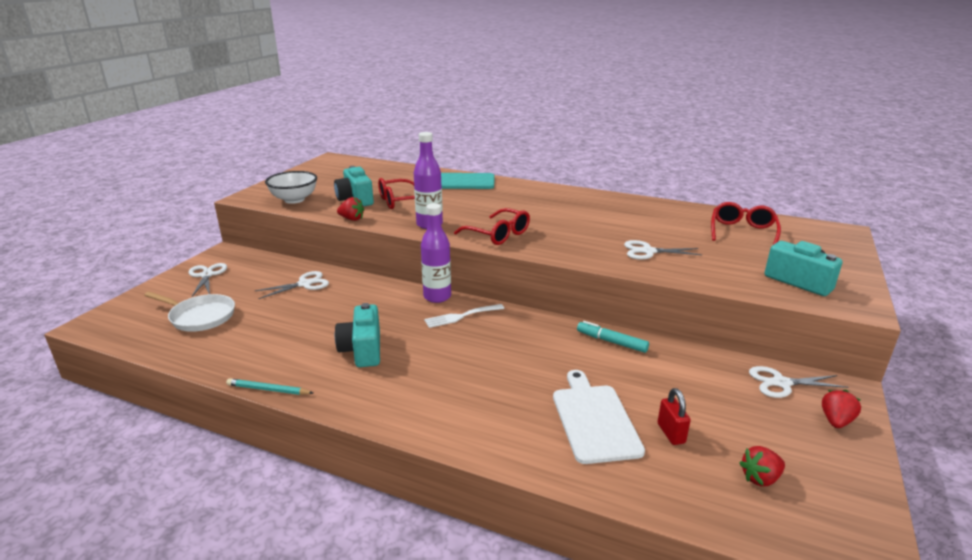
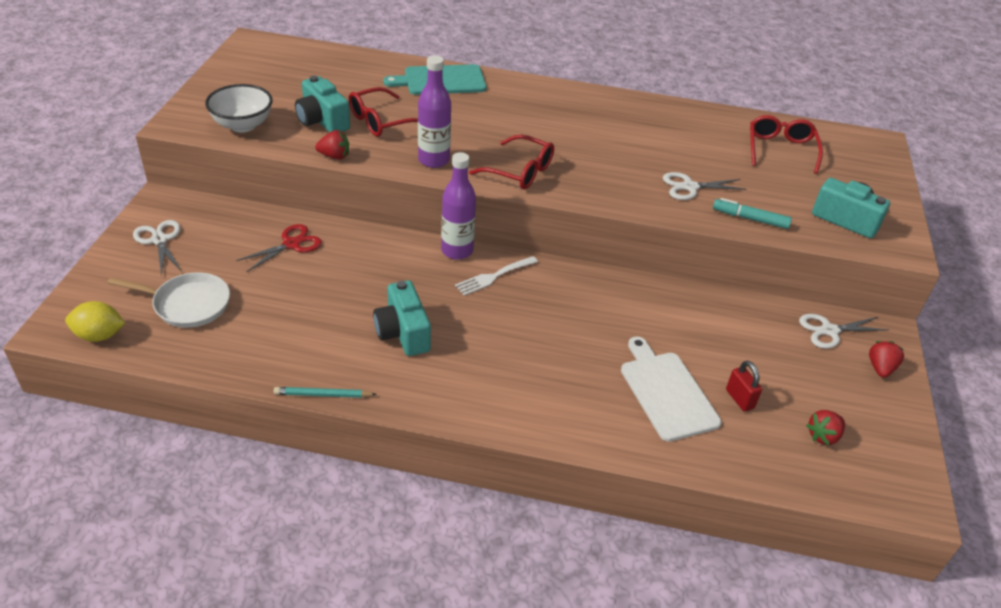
camera: 15 degrees left, 15 degrees up
white scissors [255,271,329,299] -> red scissors [236,224,322,272]
turquoise marker [577,321,649,353] -> turquoise marker moved to [713,198,792,229]
none -> yellow lemon [65,301,125,342]

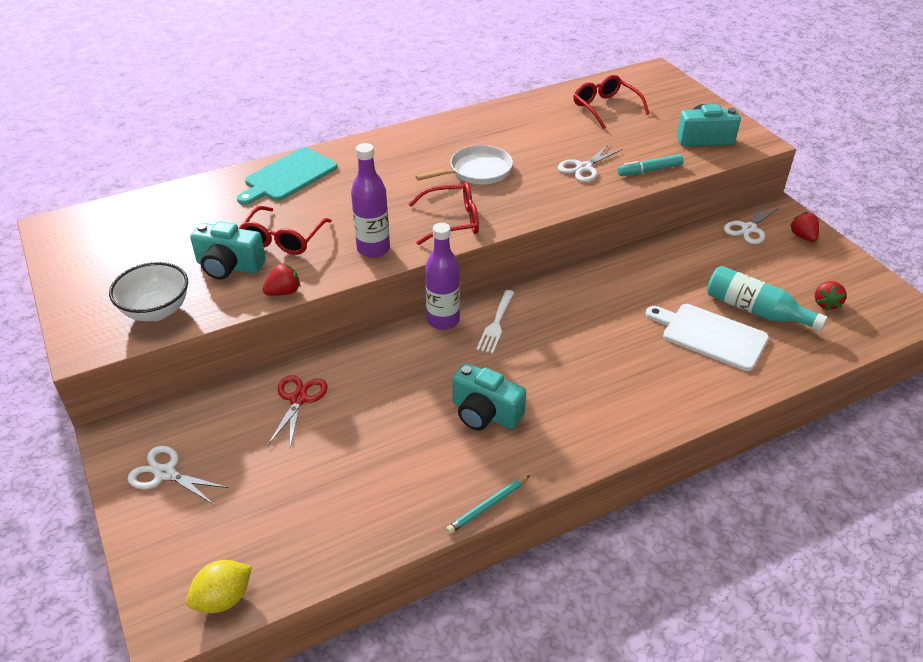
camera: 35 degrees left, 0 degrees up
white pan [107,272,230,328] -> white pan moved to [415,145,513,184]
red padlock [726,360,762,412] -> turquoise bottle [707,266,827,332]

